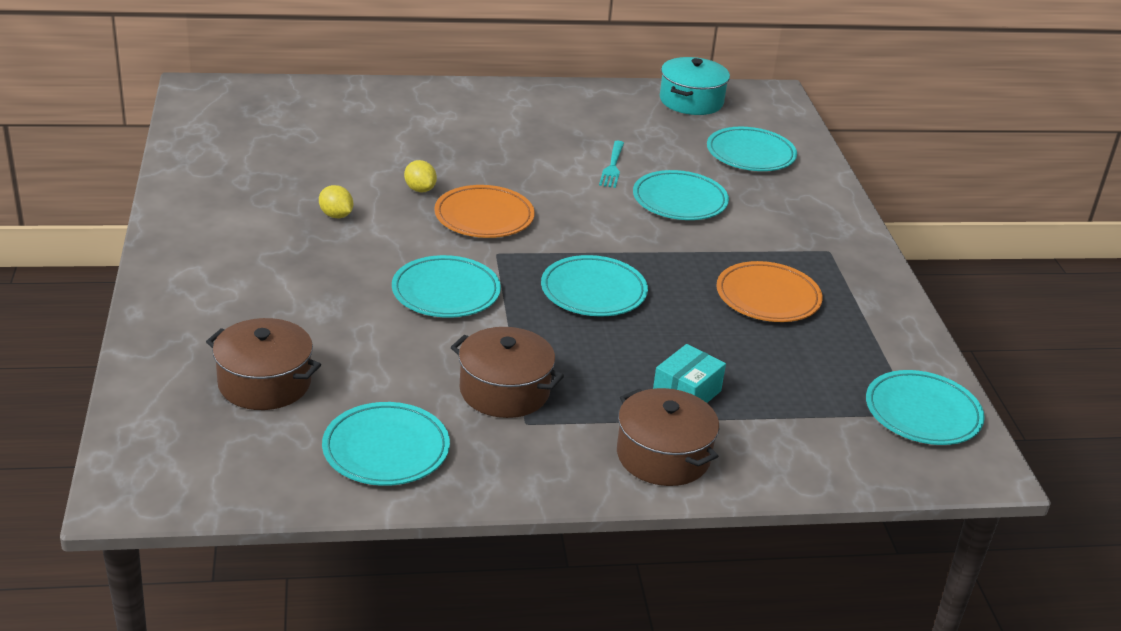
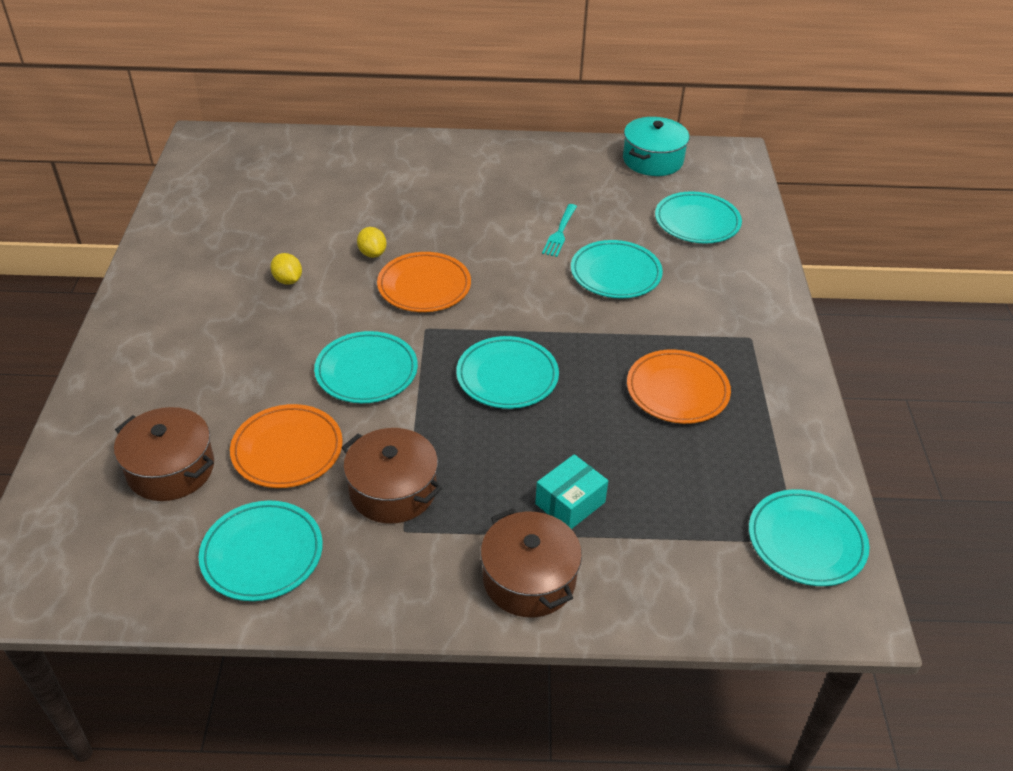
camera: 10 degrees right, 10 degrees up
none -> orange plate [230,404,343,488]

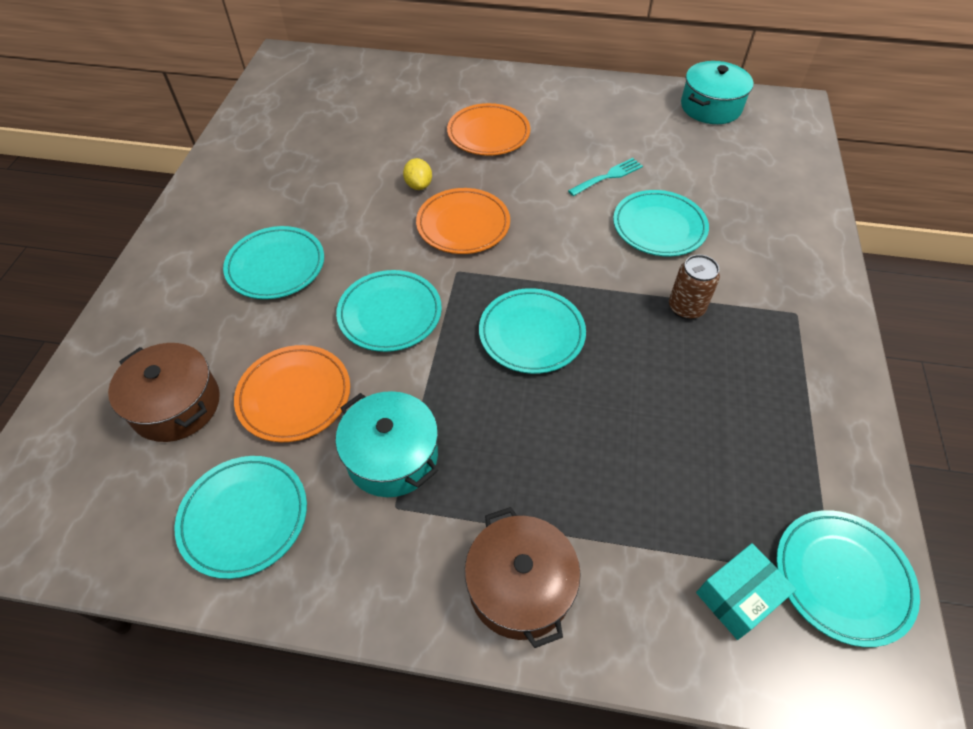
camera: 10 degrees right, 10 degrees up
yellow lemon [270,253,302,285] -> none
brown pot [341,428,442,524] -> turquoise pot [336,391,438,497]
turquoise box [535,454,608,529] -> turquoise box moved to [696,543,797,640]
turquoise fork [542,204,577,257] -> turquoise fork turned 150 degrees counterclockwise [568,158,643,196]
orange plate [627,349,731,424] -> orange plate moved to [447,103,531,156]
turquoise plate [655,191,742,244] -> turquoise plate moved to [223,226,324,299]
none -> brown can [669,254,720,319]

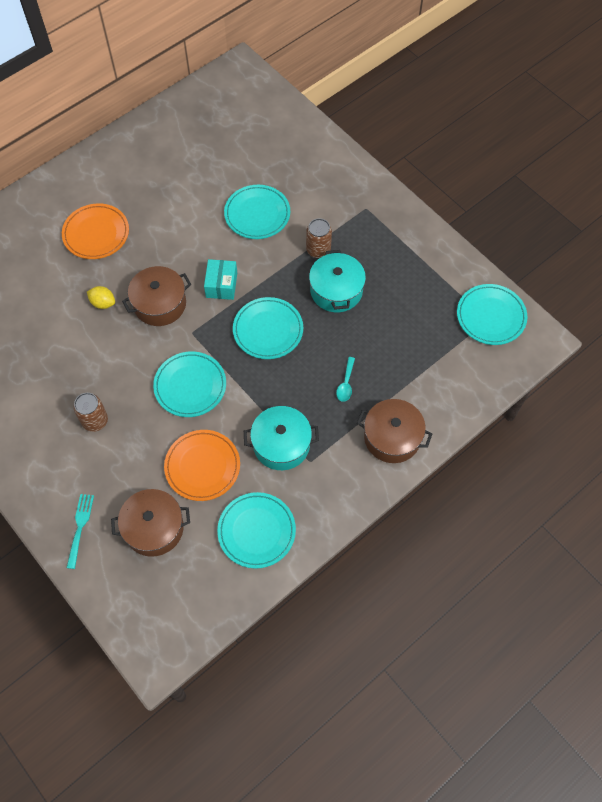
camera: 50 degrees left, 10 degrees up
turquoise plate [223,226,324,299] -> brown can [74,393,108,432]
orange plate [416,188,510,254] -> brown pot [122,266,191,326]
turquoise fork [568,158,643,196] -> turquoise fork moved to [67,494,94,569]
turquoise pot [681,61,753,124] -> turquoise pot moved to [309,250,366,312]
turquoise box [696,543,797,640] -> turquoise box moved to [204,259,237,300]
none -> turquoise spoon [336,357,355,402]

